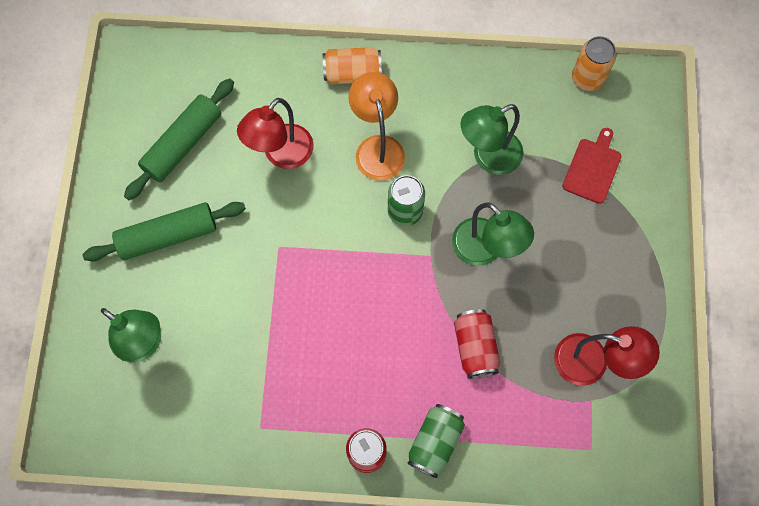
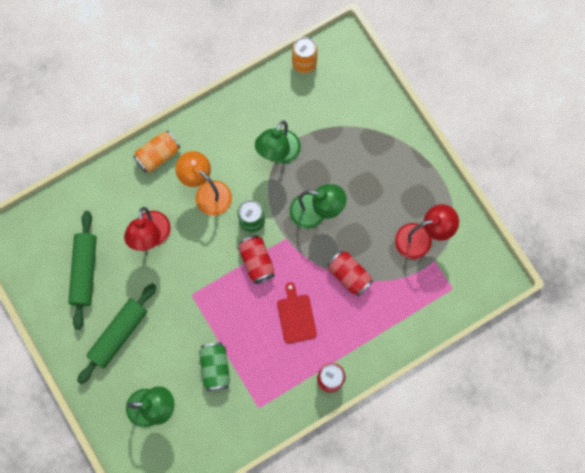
camera: 35 degrees left, 5 degrees up
green can [408,404,465,478] -> green can moved to [199,343,230,391]
red cutting board [562,128,621,204] -> red cutting board moved to [277,282,317,344]
none -> red can [238,235,275,284]

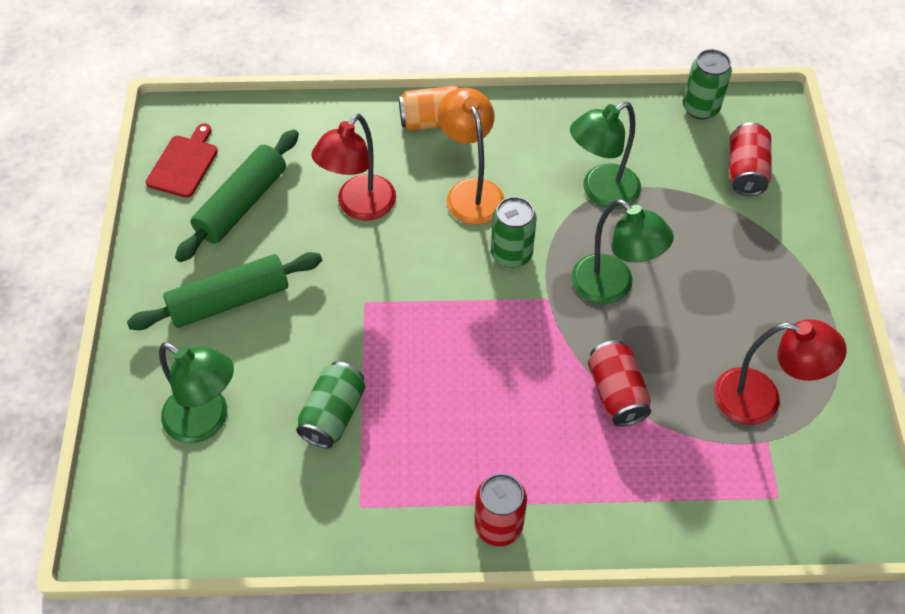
camera: 30 degrees right, 20 degrees down
red can [238,235,275,284] -> red can moved to [729,122,772,196]
red cutting board [277,282,317,344] -> red cutting board moved to [146,123,218,198]
orange can [292,37,318,74] -> green can [683,49,732,119]

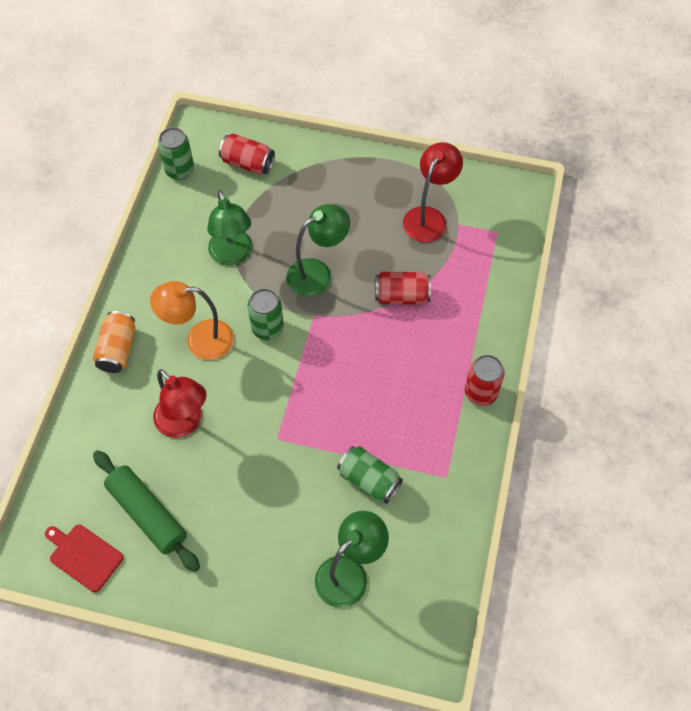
camera: 75 degrees left, 5 degrees up
green rolling pin [127,252,322,330] -> none

